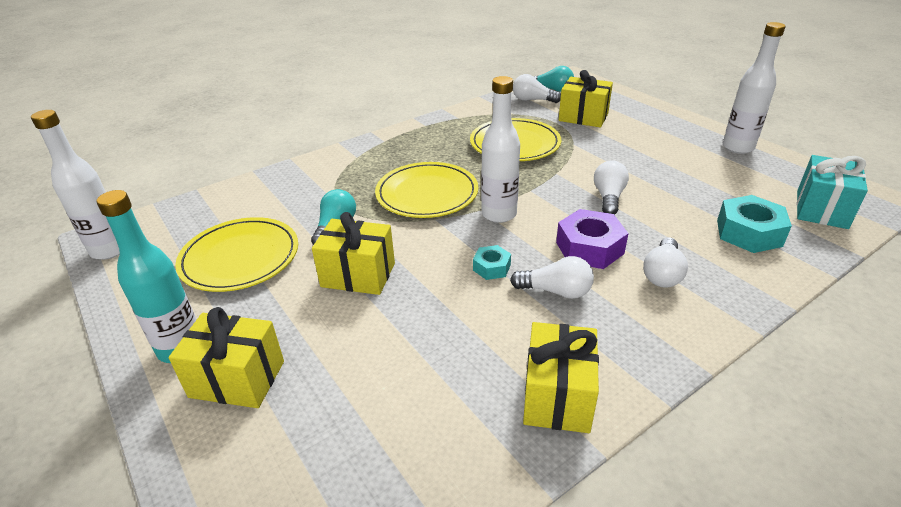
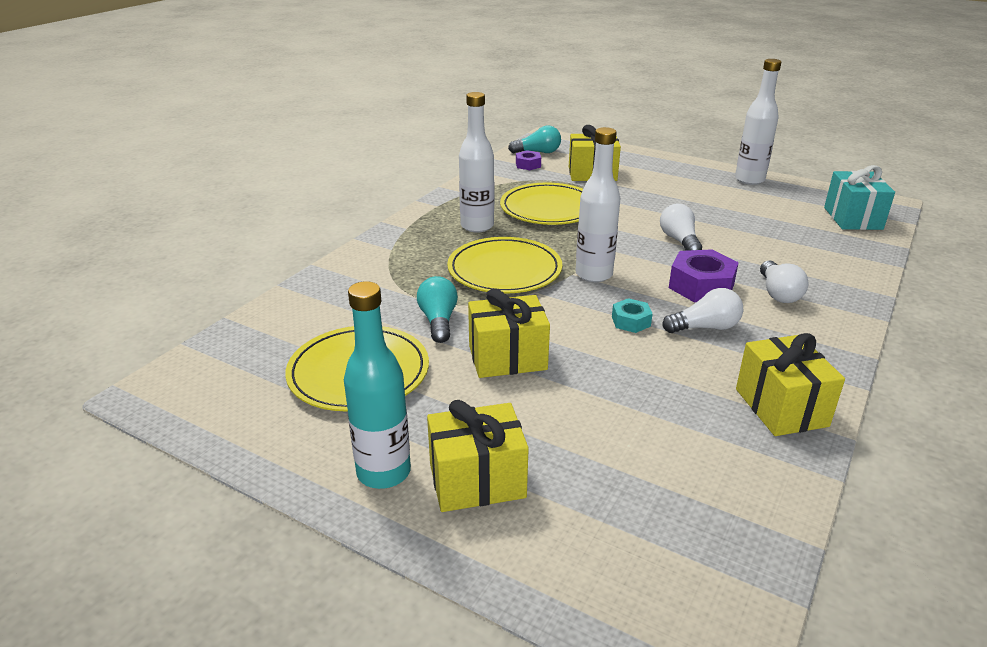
camera: 25 degrees left, 5 degrees down
white bottle [31,110,120,260] -> white bottle moved to [459,92,494,233]
white light bulb [513,74,561,103] -> purple nut [516,150,541,170]
turquoise nut [717,195,792,253] -> none

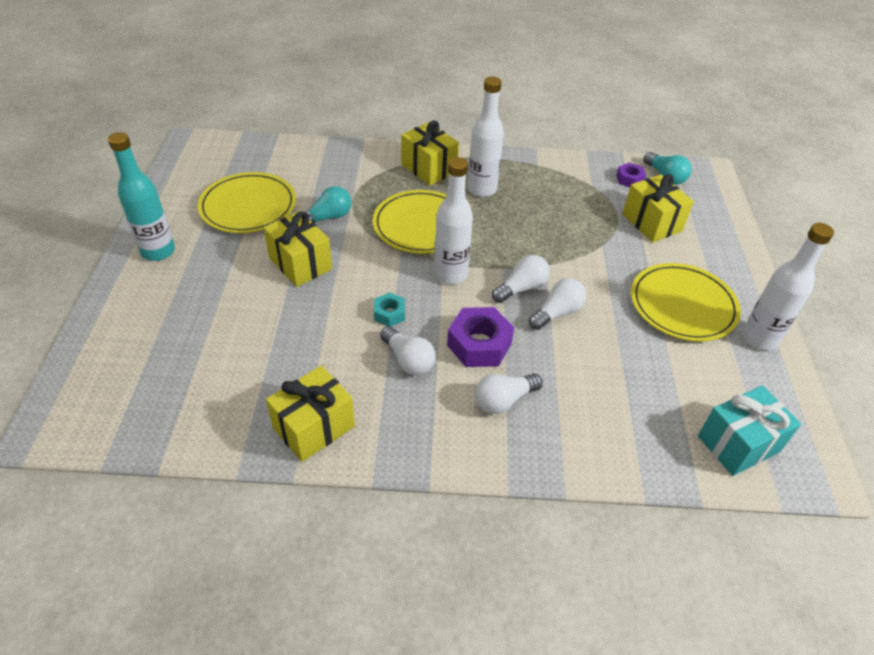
camera: 60 degrees right, 15 degrees up
yellow gift [427,400,529,512] -> yellow gift moved to [401,120,459,186]
yellow plate [500,183,583,225] -> yellow plate moved to [631,263,741,342]
none -> white light bulb [492,255,550,303]

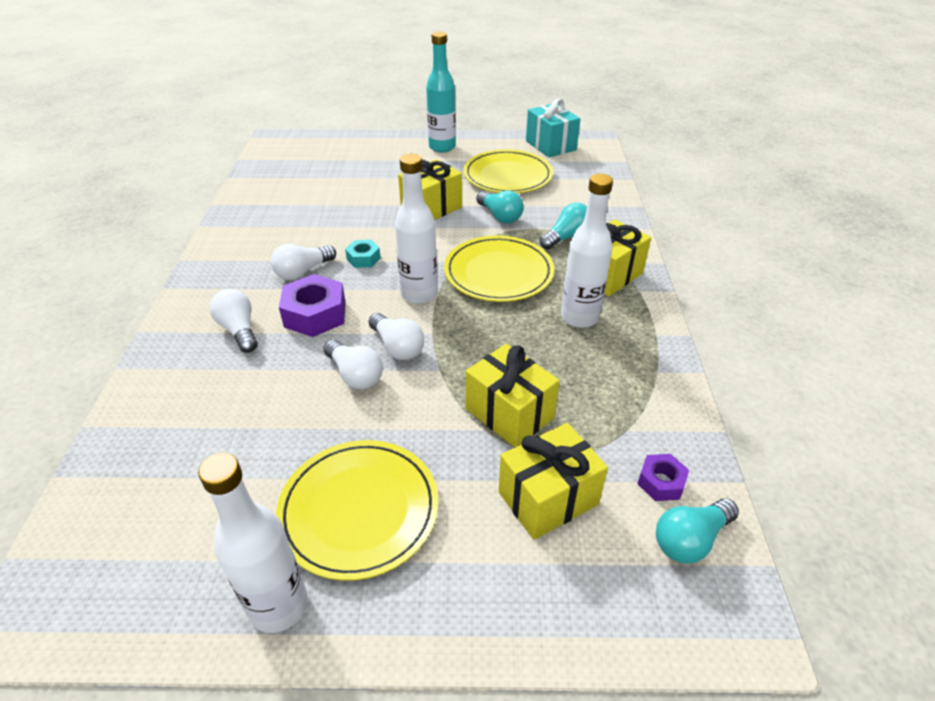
camera: 90 degrees right, 5 degrees down
yellow gift [266,366,355,462] -> yellow gift moved to [466,344,560,447]
turquoise gift [698,385,801,476] -> turquoise gift moved to [526,98,581,158]
none -> turquoise light bulb [540,203,587,249]

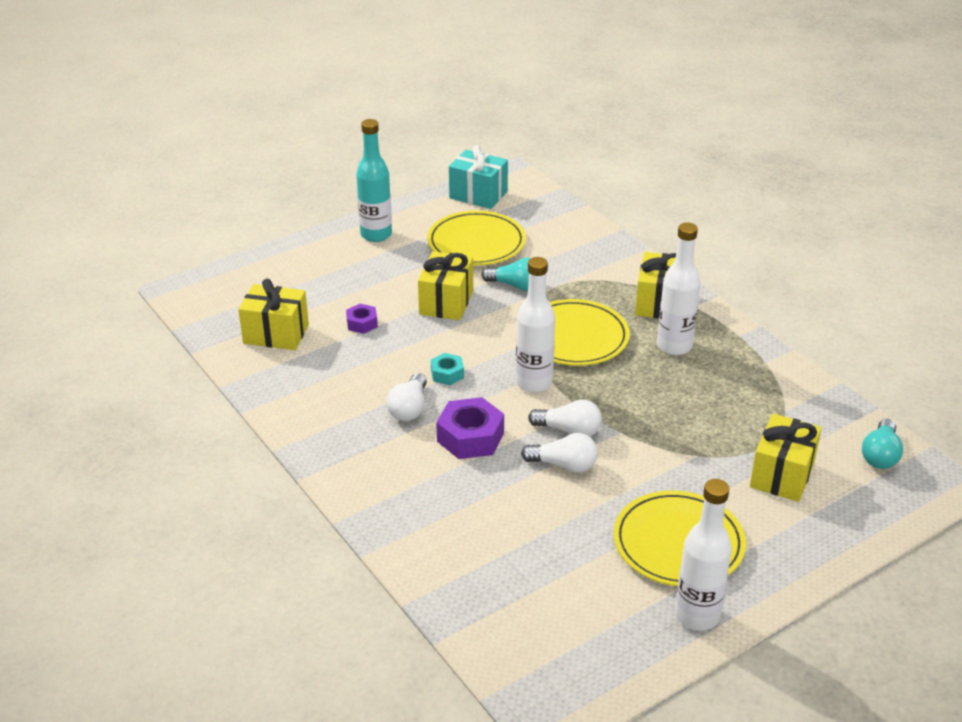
camera: 35 degrees left, 5 degrees down
white light bulb [210,289,258,353] -> none
yellow gift [466,344,560,447] -> yellow gift moved to [238,279,309,350]
turquoise light bulb [540,203,587,249] -> none
purple nut [637,454,689,501] -> purple nut moved to [346,304,378,334]

